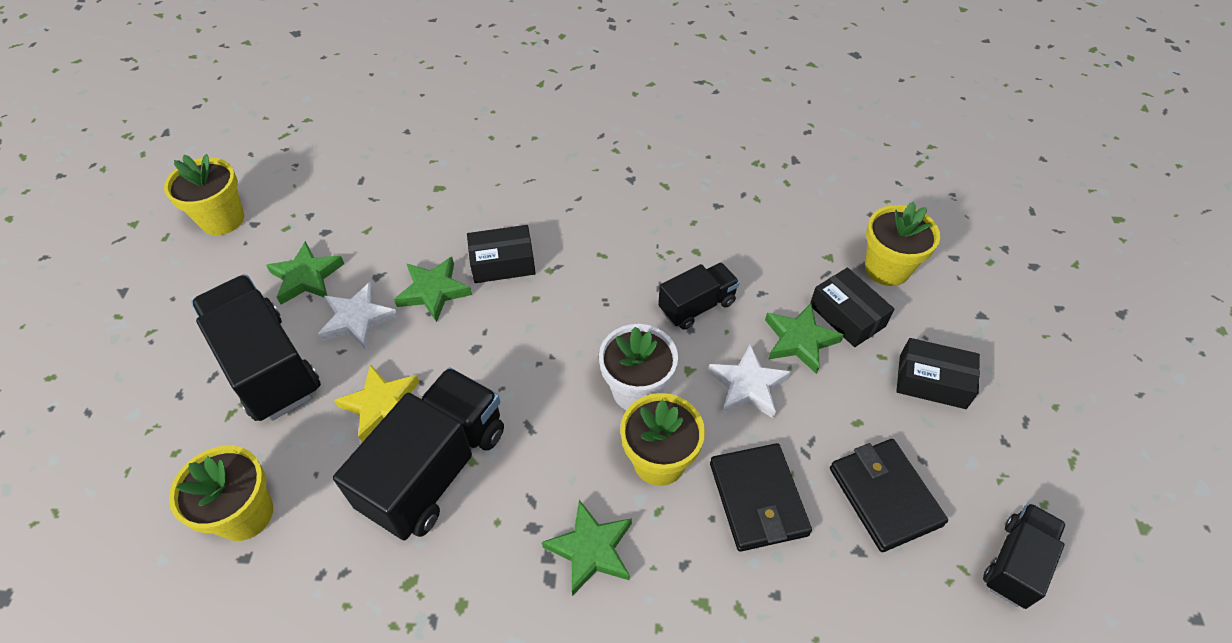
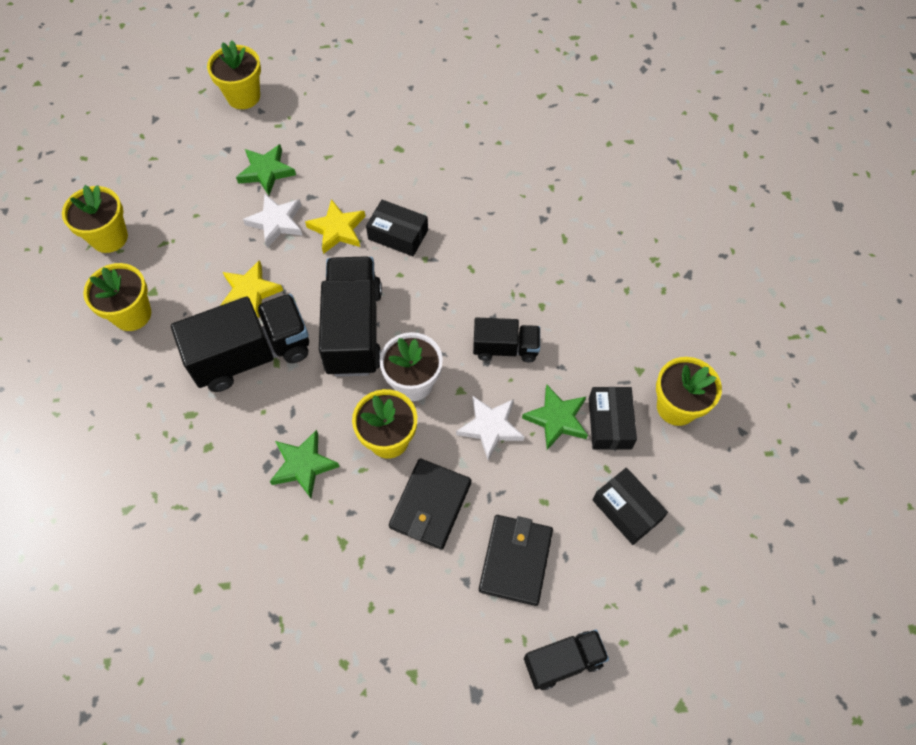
camera: 35 degrees right, 10 degrees up
black truck [191,275,321,421] -> black truck moved to [319,256,382,377]
green star [394,257,472,322] -> yellow star [305,199,365,254]
none -> yellow flower pot [62,185,128,253]

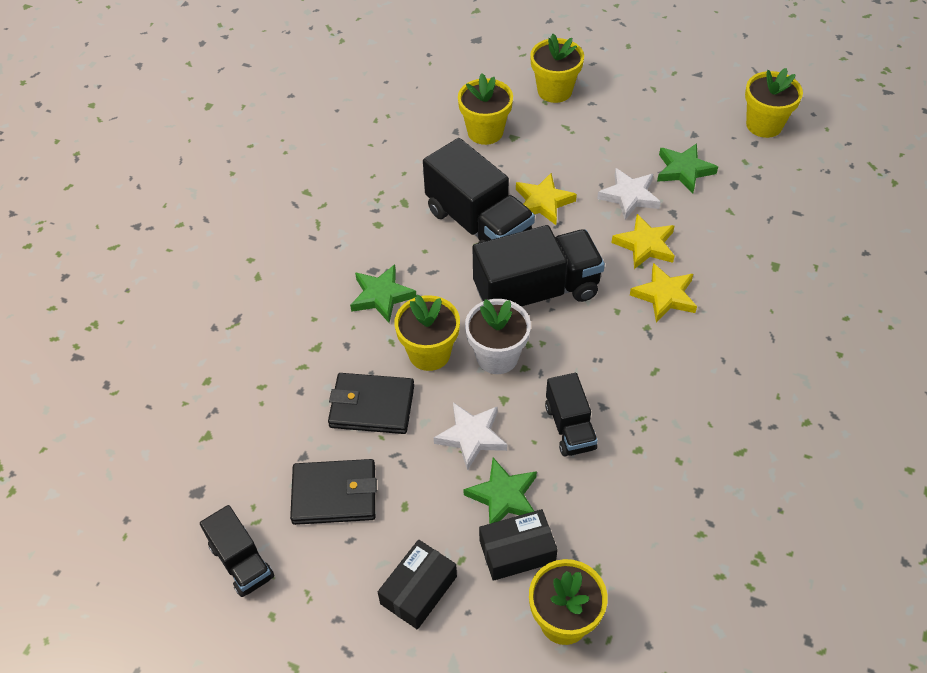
camera: 75 degrees right, 10 degrees down
black box [366,200,428,256] -> yellow star [630,263,697,322]

